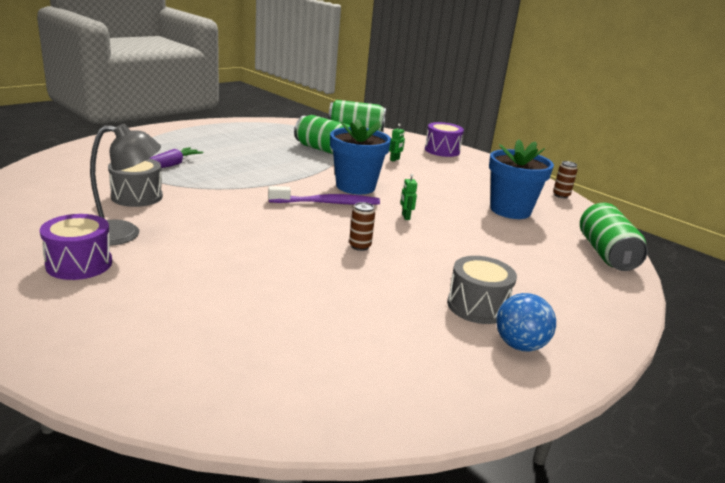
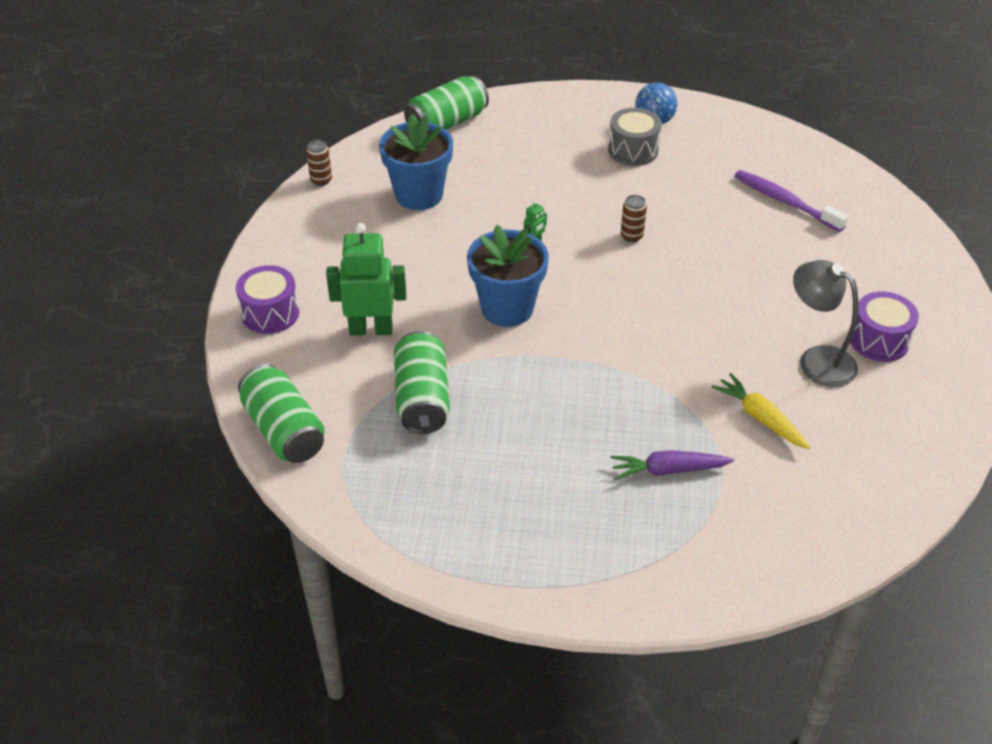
camera: 125 degrees left, 20 degrees up
grey drum [108,158,163,207] -> yellow carrot [712,373,810,449]
purple toothbrush [268,186,380,205] -> purple toothbrush moved to [734,170,848,232]
green robot [389,124,405,162] -> green robot [326,223,406,336], size x2.39

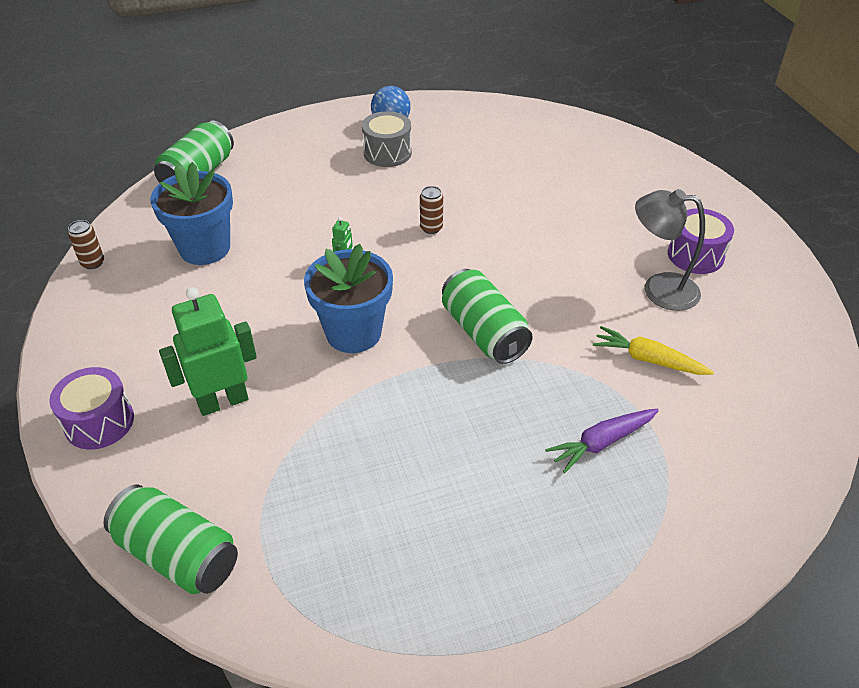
camera: 25 degrees left, 0 degrees up
green can [394,331,450,434] -> green can moved to [442,269,533,364]
purple toothbrush [734,170,848,232] -> none

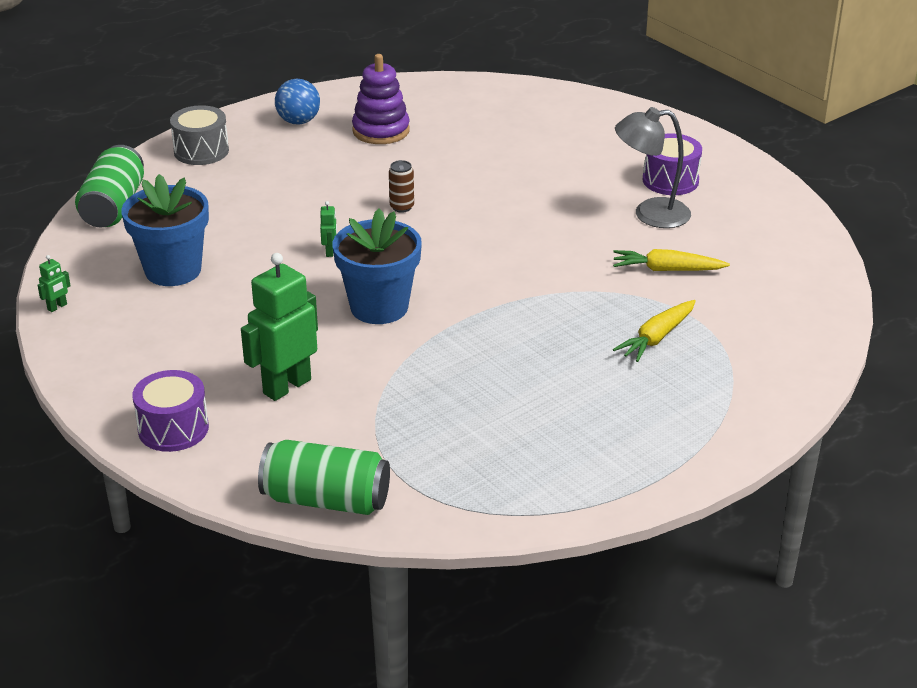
camera: 20 degrees left, 10 degrees down
brown can [68,220,104,269] -> green robot [38,255,71,312]
grey drum [362,111,412,167] -> grey drum moved to [170,105,229,165]
green can [442,269,533,364] -> none
purple carrot [545,409,659,473] -> yellow carrot [613,300,696,362]
none -> purple stacking toy [352,54,410,144]

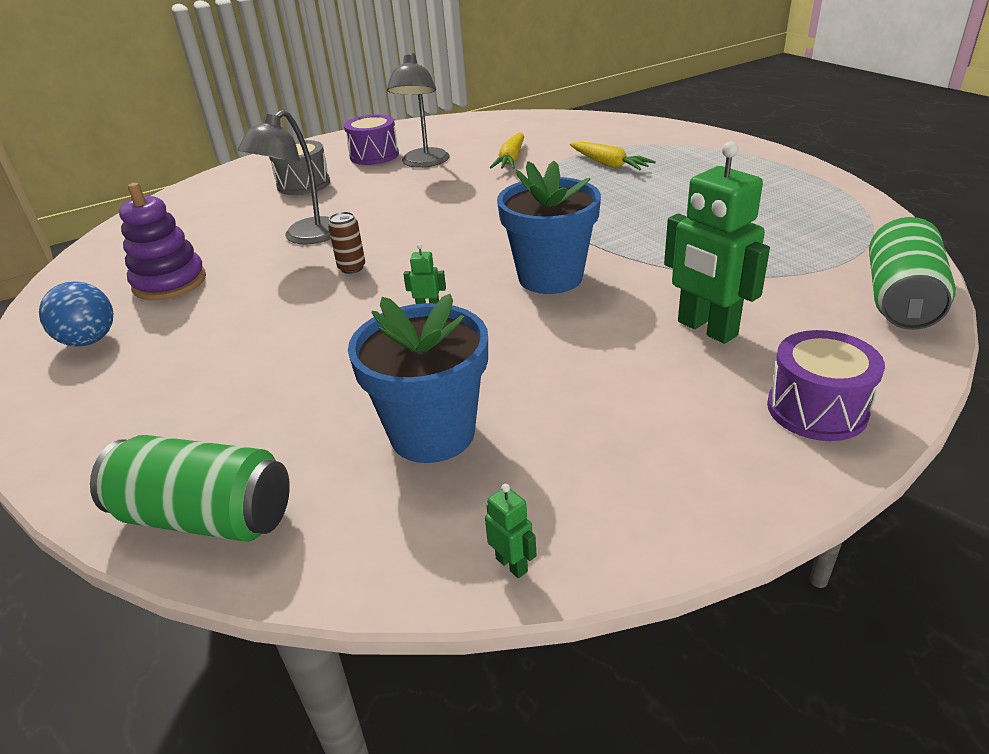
camera: 80 degrees left, 0 degrees up
grey drum [170,105,229,165] -> grey drum moved to [269,140,330,195]
none -> grey lamp [238,110,331,244]

